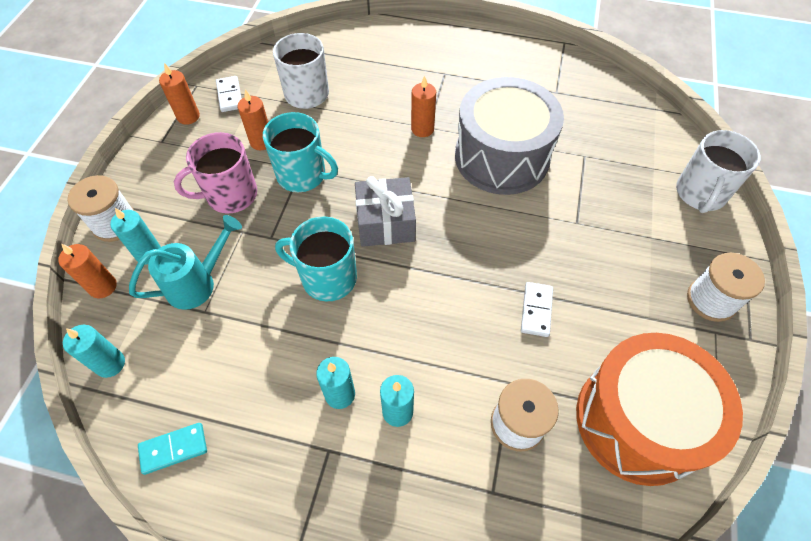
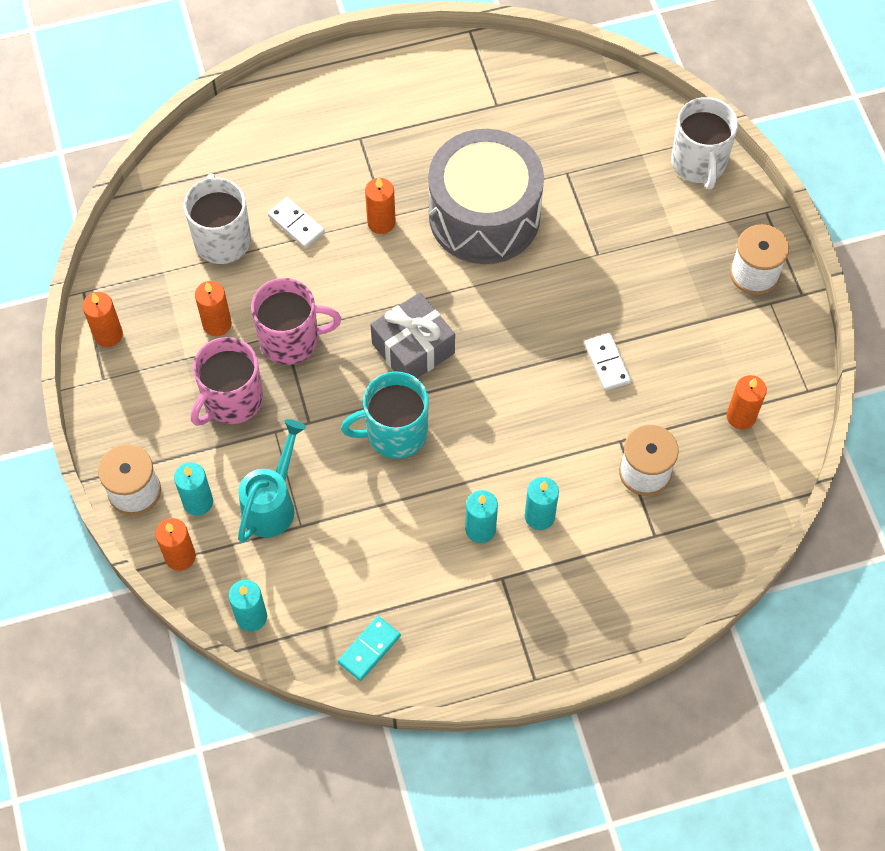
camera: 30 degrees left, 5 degrees up
white domino [216,76,242,112] -> white domino moved to [268,197,325,248]
turquoise mug [263,112,338,192] -> pink mug [251,278,341,365]
orange drum [576,333,743,486] -> orange candle [727,375,767,430]

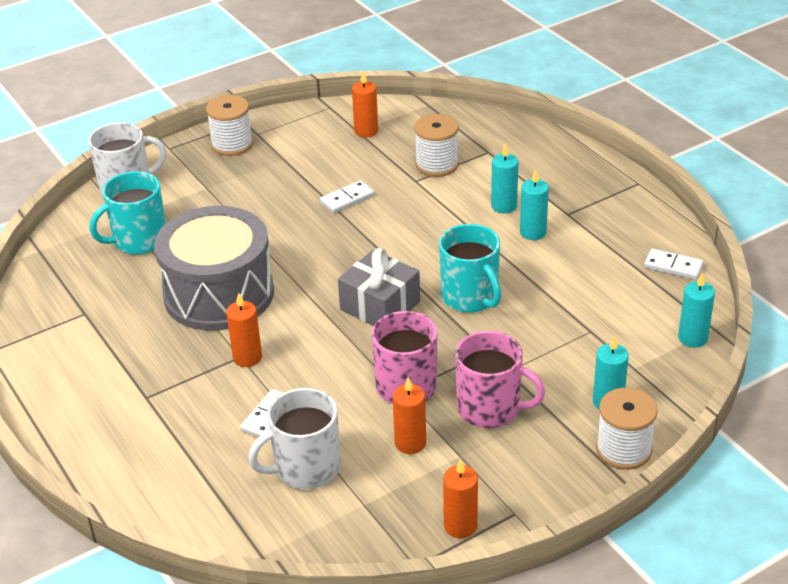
camera: 105 degrees left, 25 degrees down
orange candle [155,518,196,571] -> none
turquoise watering can [238,419,306,543] -> none
turquoise domino [338,616,401,681] -> white domino [644,248,704,280]
none -> turquoise mug [90,171,166,255]

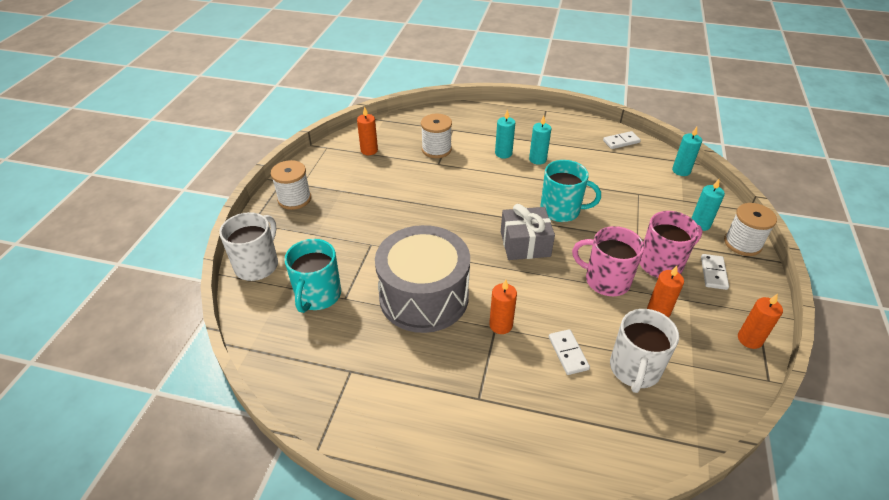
camera: 45 degrees left, 5 degrees up
white domino [320,180,374,213] -> white domino moved to [701,254,729,290]

